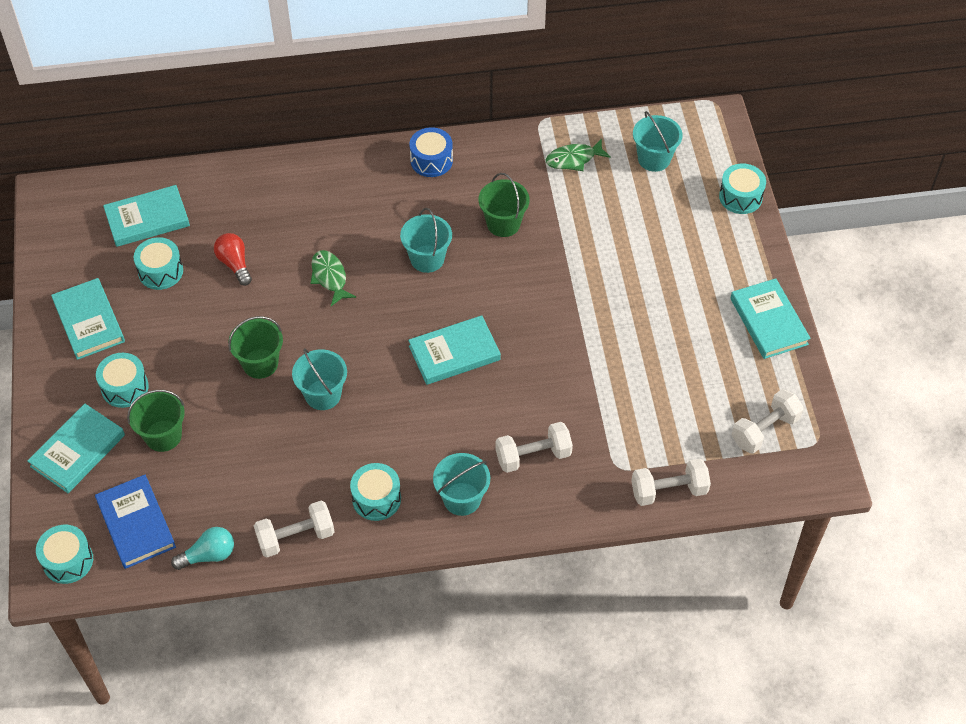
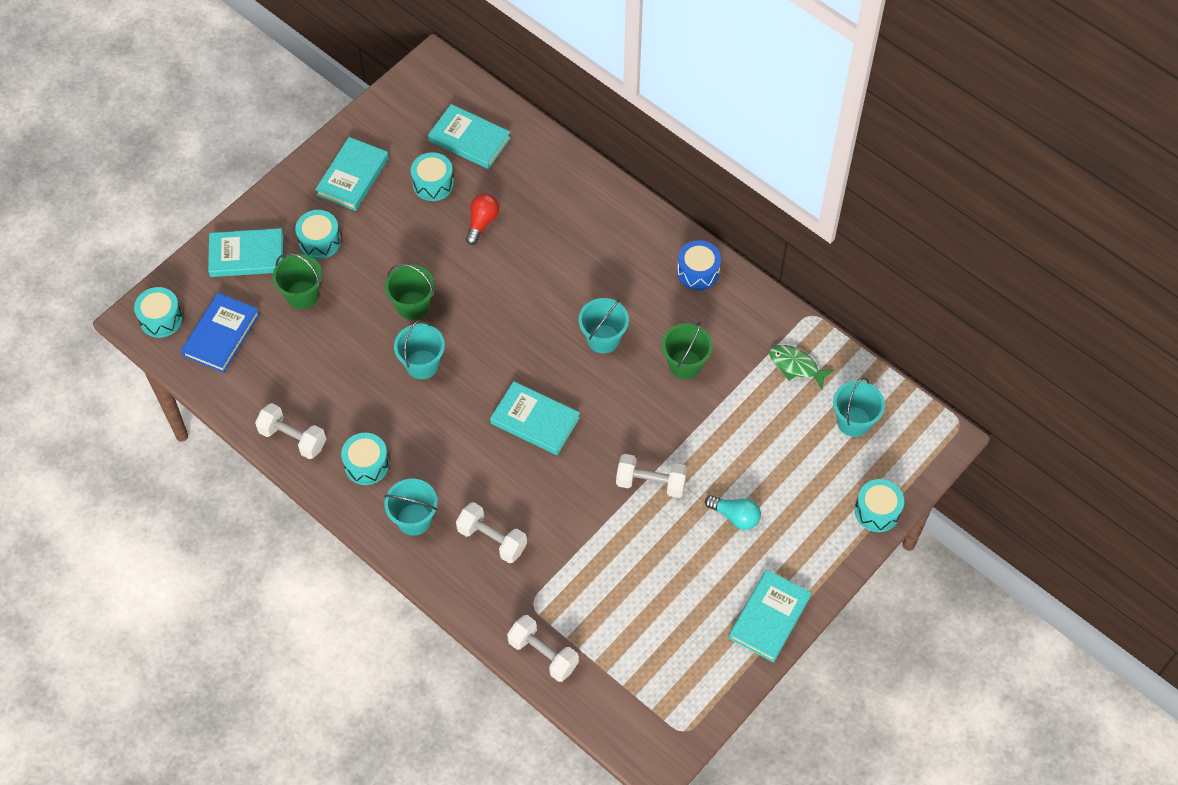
camera: 50 degrees right, 5 degrees up
turquoise light bulb [171,527,234,570] -> turquoise light bulb moved to [705,495,761,530]
green fish [310,250,356,306] -> none
white dumbbell [732,389,804,454] -> white dumbbell moved to [616,454,687,498]

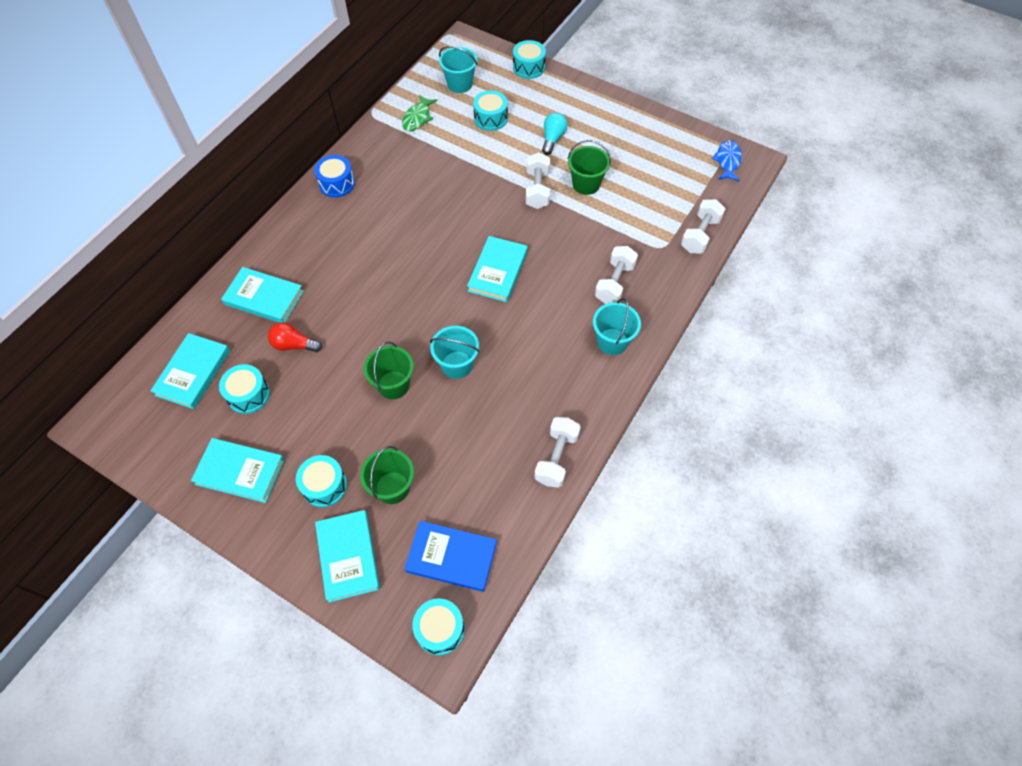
camera: 100 degrees left, 0 degrees up
turquoise drum [341,433,389,485] -> turquoise drum moved to [473,90,508,131]
turquoise bucket [578,298,629,354] -> none
green bucket [662,322,713,379] -> green bucket moved to [567,140,611,195]
turquoise book [728,570,811,662] -> turquoise book moved to [221,267,304,323]
none -> blue fish [712,140,742,182]

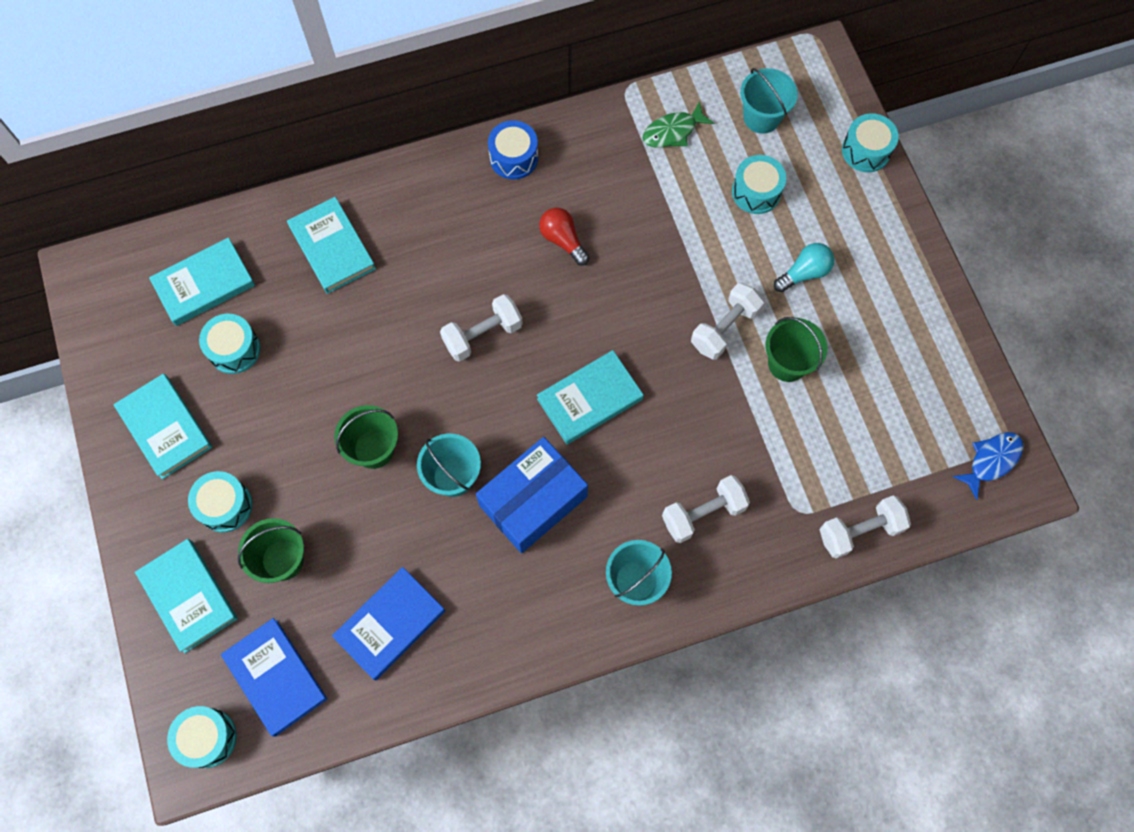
camera: 40 degrees right, 10 degrees up
red light bulb [268,322,322,352] -> red light bulb moved to [539,208,590,266]
turquoise book [315,510,380,603] -> turquoise book turned 60 degrees counterclockwise [135,539,238,653]
white dumbbell [534,417,581,488] -> white dumbbell moved to [440,294,523,362]
none -> blue book [332,567,445,680]
none -> blue box [476,437,588,553]

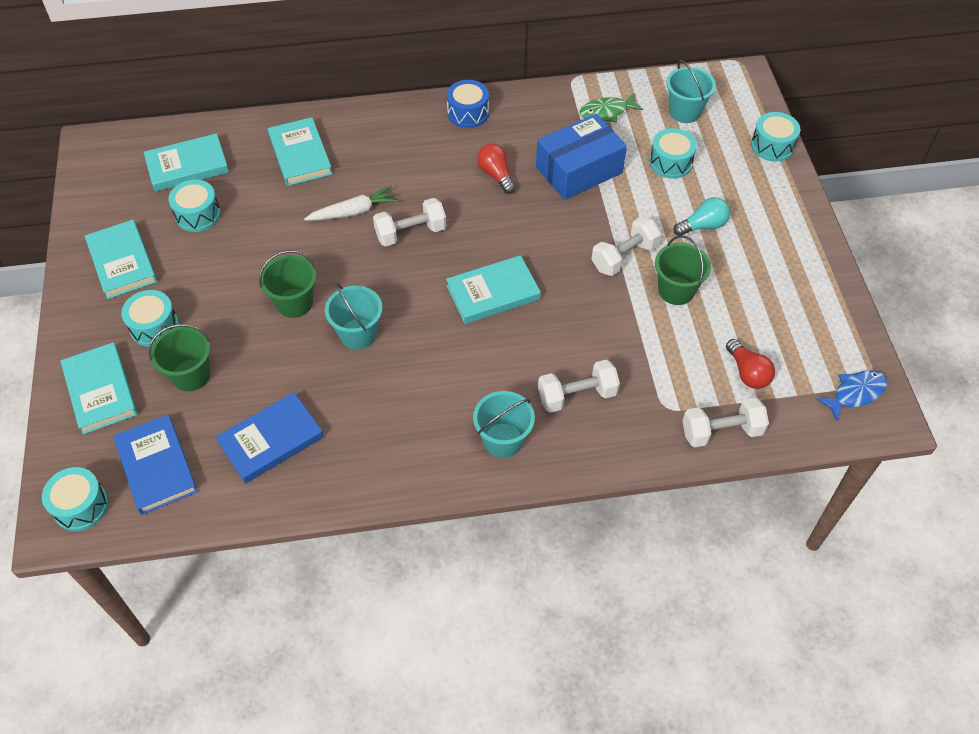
camera: 10 degrees right, 15 degrees down
blue box [476,437,588,553] -> blue box moved to [536,114,627,200]
none -> white carrot [304,186,399,221]
none -> red light bulb [726,339,775,389]

